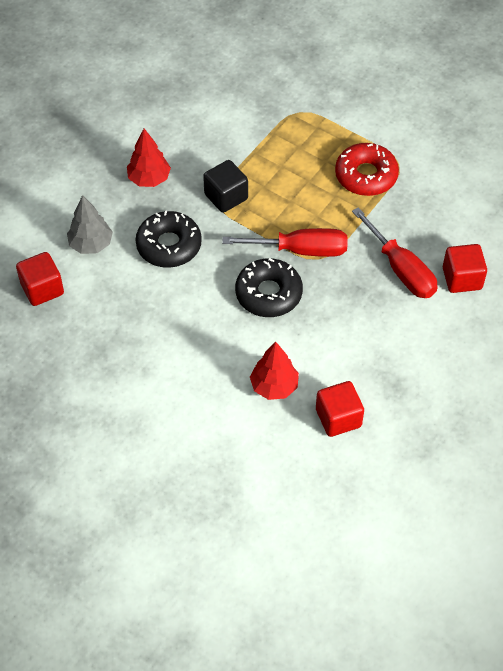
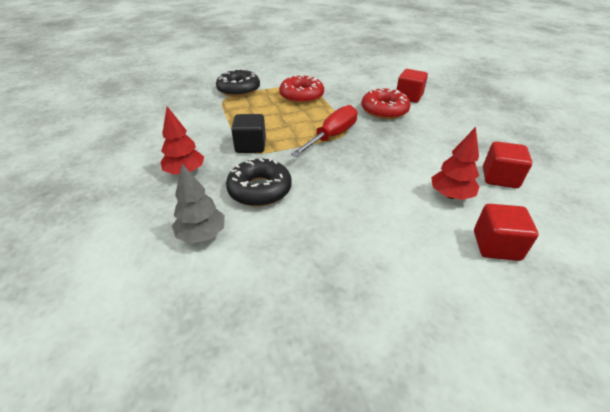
camera: 55 degrees left, 15 degrees down
red cube [16,252,64,306] -> red cube moved to [474,204,539,261]
black donut [235,258,303,317] -> black donut moved to [216,69,260,97]
red screwdriver [352,207,437,298] -> red donut [362,89,411,119]

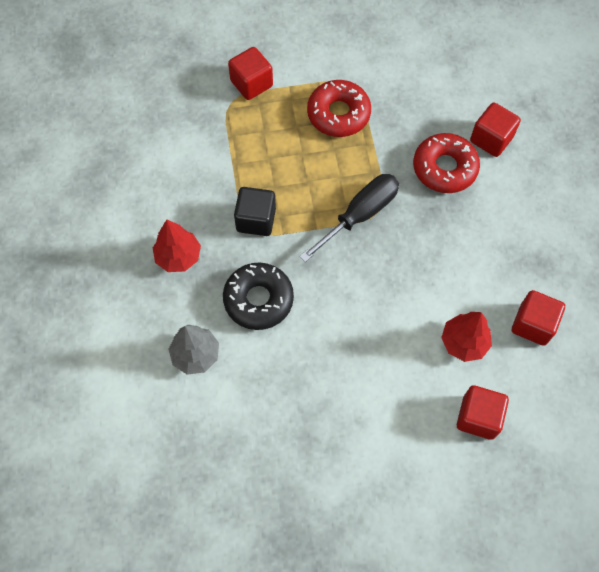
camera: 10 degrees right, 25 degrees up
black donut [216,69,260,97] -> red cube [228,47,273,100]
red screwdriver [291,105,357,157] -> black screwdriver [299,174,399,262]

